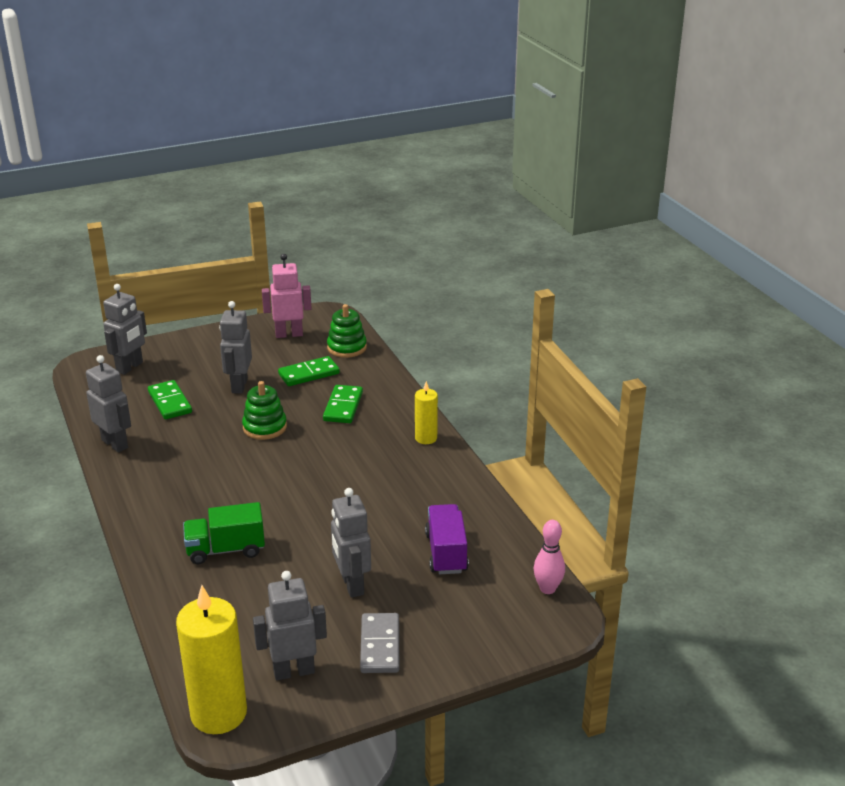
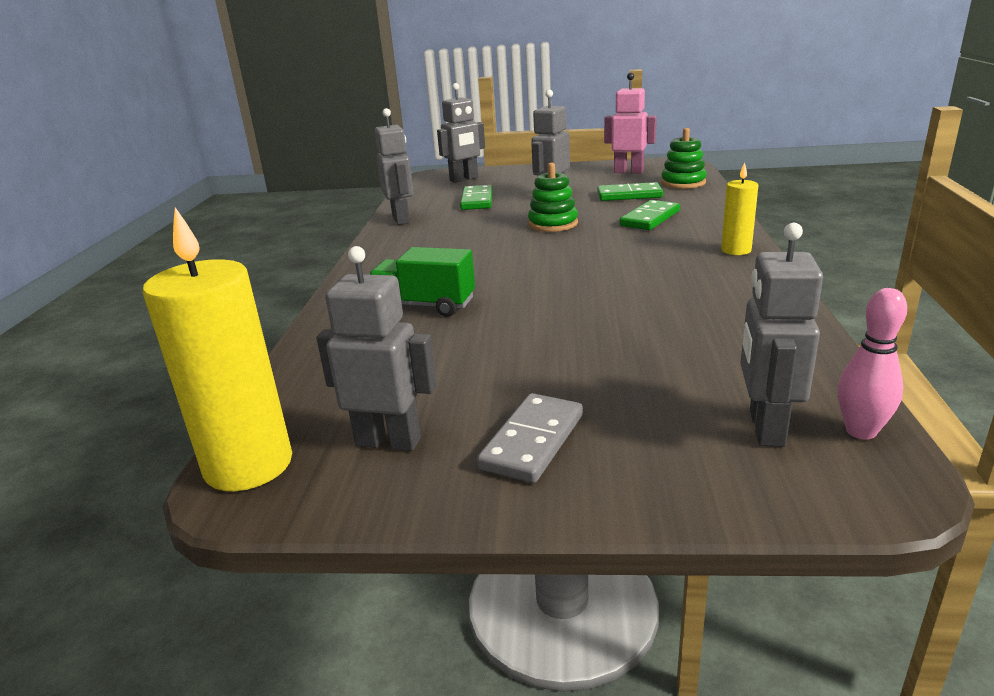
camera: 30 degrees right, 5 degrees down
grey robot [331,488,371,598] -> grey robot moved to [740,223,823,447]
purple truck [425,504,469,574] -> none

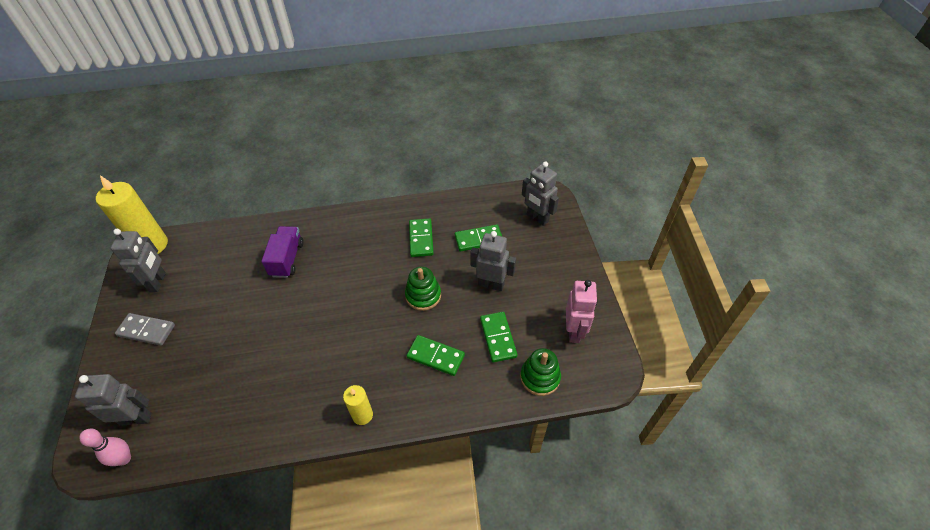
camera: 75 degrees right, 25 degrees up
green truck [369,247,475,317] -> purple truck [261,226,304,278]
grey robot [375,108,414,225] -> none
none -> green domino [409,218,434,257]

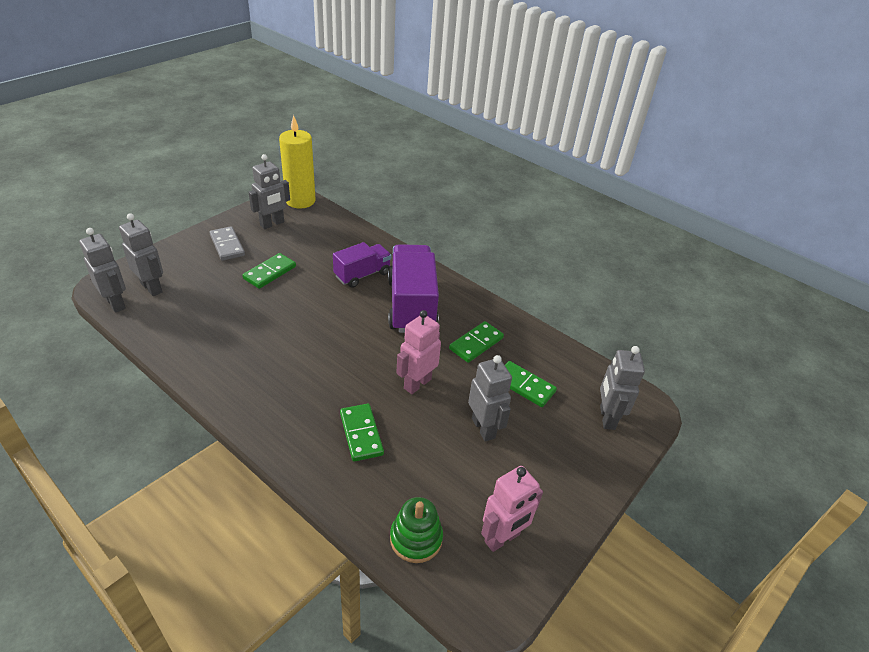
camera: 45 degrees right, 10 degrees down
pink bowling pin [79,429,131,466] -> grey robot [79,228,126,313]
yellow candle [343,385,373,425] -> none
green stacking toy [405,267,441,311] -> pink robot [396,310,441,394]
green domino [480,312,517,362] -> green domino moved to [242,253,296,289]
none -> purple truck [388,244,439,333]

